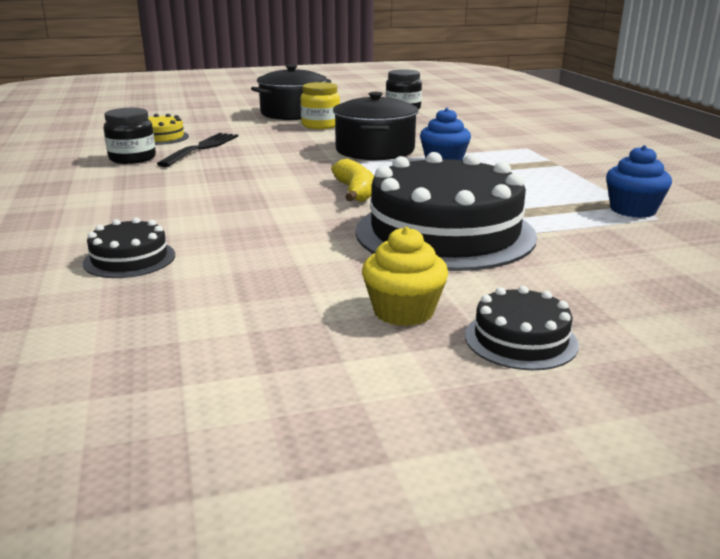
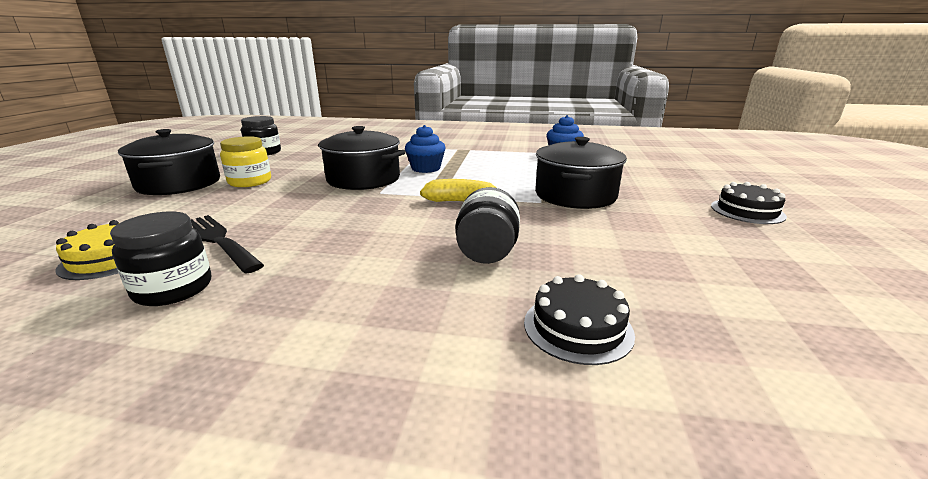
camera: 65 degrees left, 0 degrees up
black cake [356,152,537,271] -> black pot [535,137,627,209]
yellow cupcake [362,227,448,326] -> none
none -> black jar [455,187,520,264]

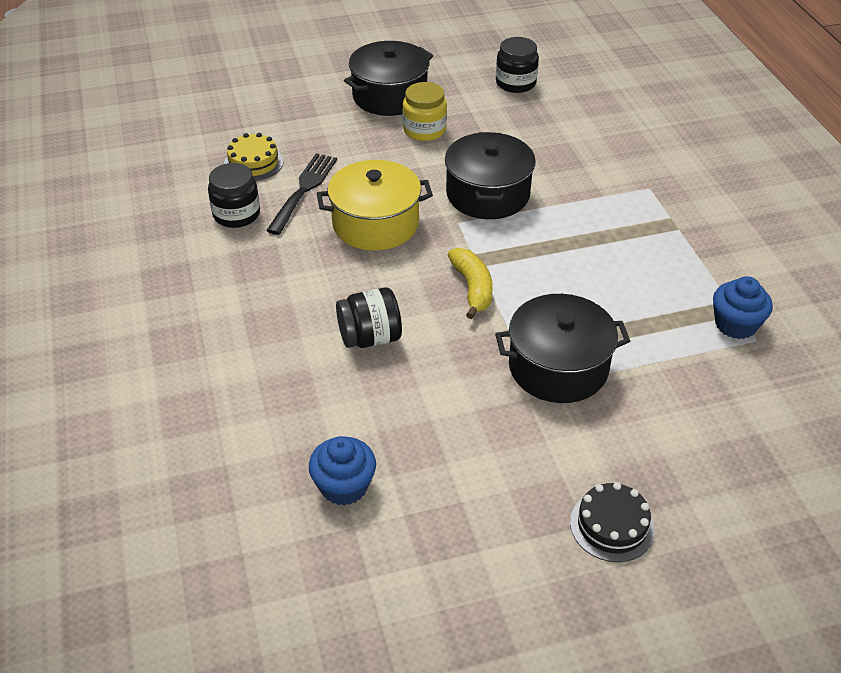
camera: 65 degrees right, 20 degrees up
blue cupcake [405,125,446,173] -> blue cupcake moved to [309,436,376,505]
black cake [524,274,635,365] -> none
none -> yellow pot [317,160,433,251]

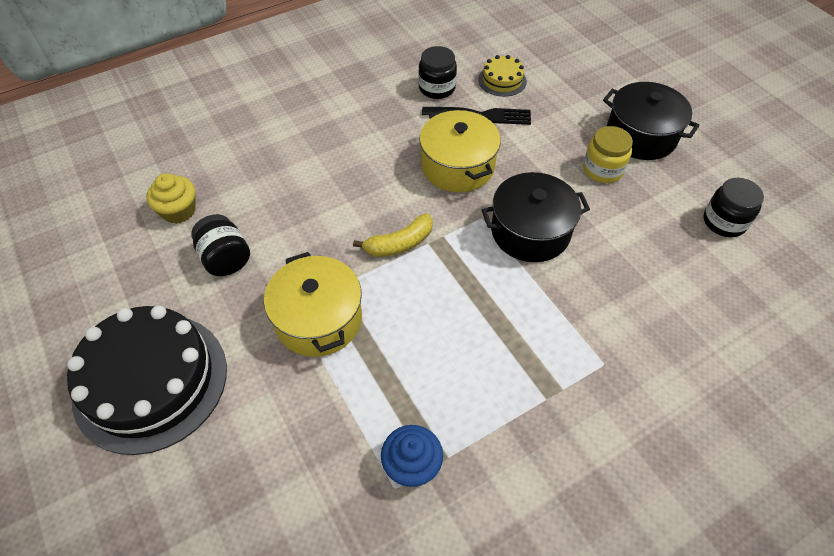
camera: 75 degrees right, 10 degrees up
blue cupcake [309,436,376,505] -> yellow cupcake [146,173,196,224]
black jar [336,287,402,348] -> black jar moved to [191,214,250,276]
black pot [495,294,630,403] -> yellow pot [264,252,362,357]
black cake [570,482,655,562] -> black cake [67,305,227,455], size x2.20

